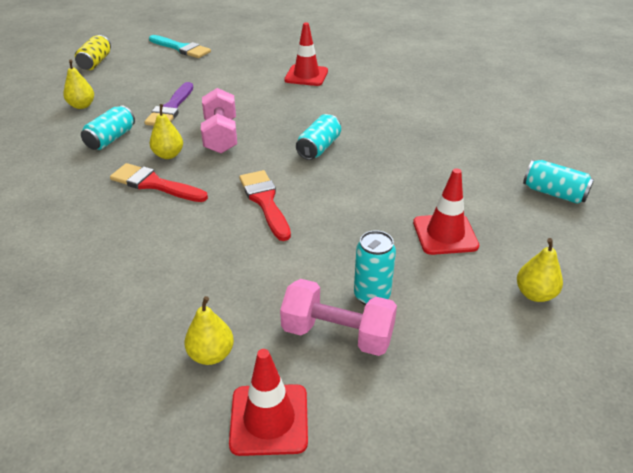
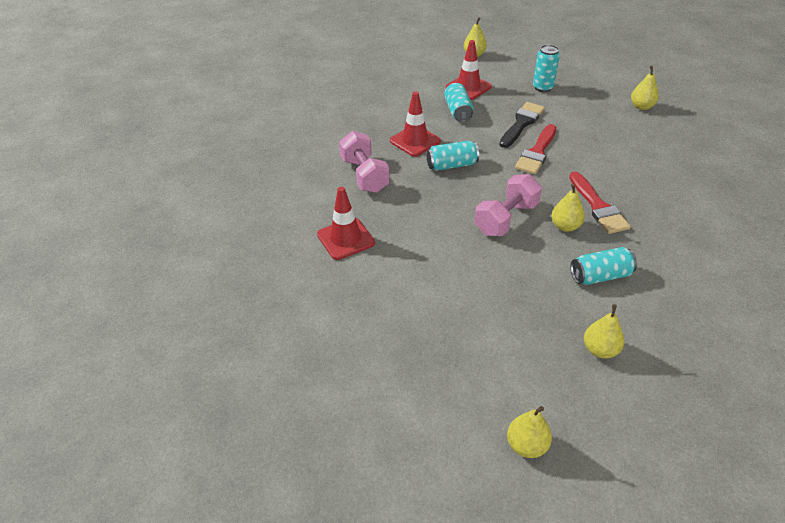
camera: 130 degrees left, 5 degrees up
yellow can [75,35,111,70] -> yellow pear [507,406,552,458]
purple brush [144,82,193,126] -> none
turquoise brush [149,35,211,58] -> none
red traffic cone [229,349,308,456] -> red traffic cone moved to [390,91,441,157]
pink dumbbell [280,279,397,356] -> pink dumbbell moved to [339,131,390,193]
turquoise can [523,160,594,204] -> turquoise can moved to [444,83,473,122]
none -> black brush [499,102,545,148]

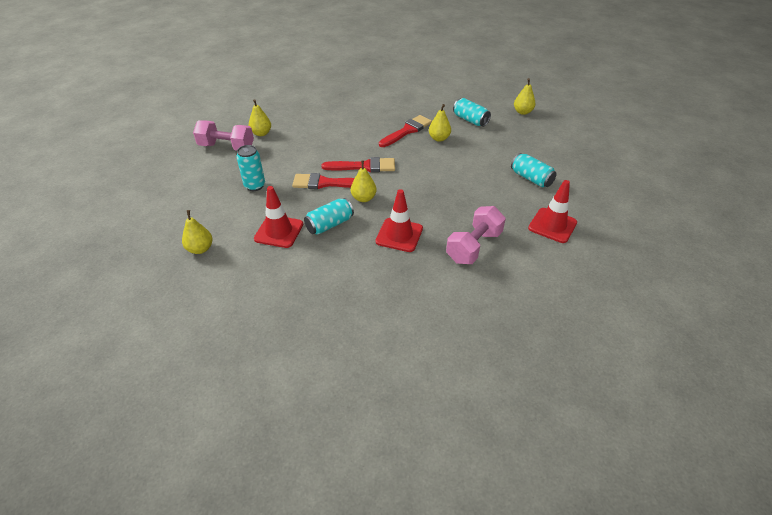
camera: 120 degrees left, 0 degrees up
turquoise can [426,141,479,171] -> turquoise can moved to [511,153,557,187]
pink dumbbell [475,174,542,236] -> pink dumbbell moved to [193,120,254,150]
black brush [499,102,545,148] -> red brush [292,173,355,189]
yellow pear [507,406,552,458] -> yellow pear moved to [351,160,377,202]

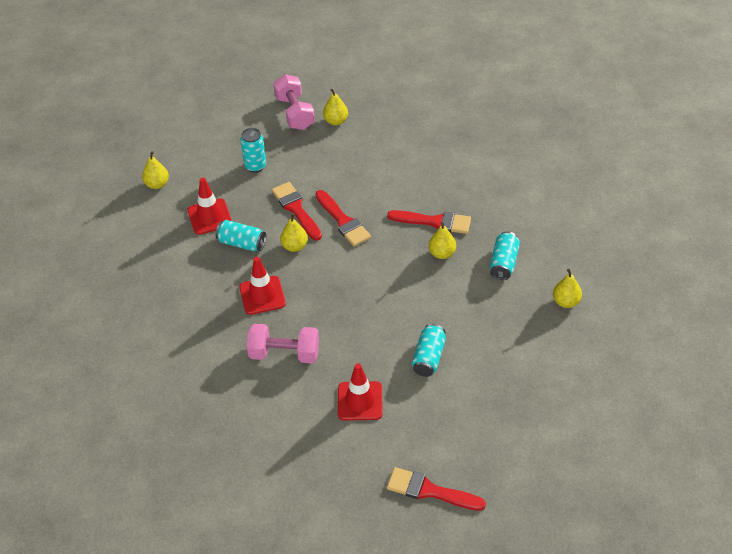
camera: 60 degrees right, 5 degrees up
none -> red brush [387,467,486,511]

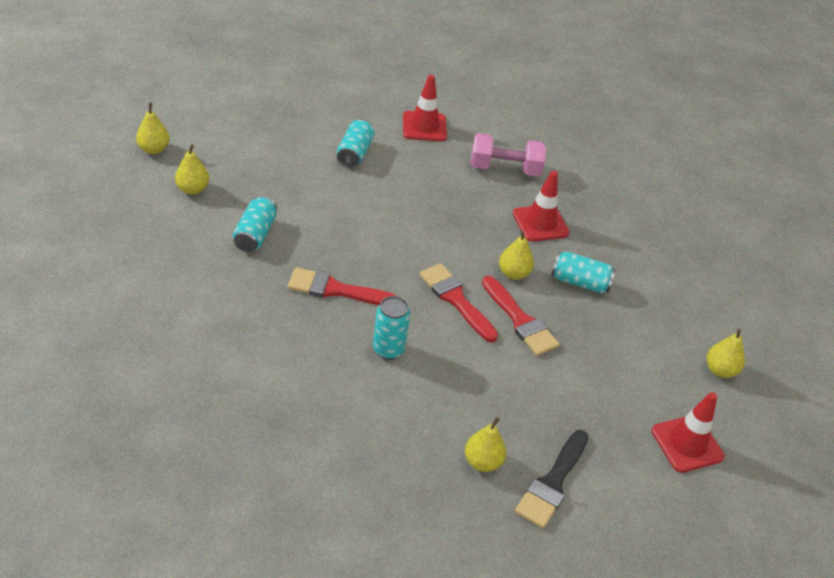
camera: 170 degrees right, 5 degrees down
red traffic cone [187,178,232,235] -> red traffic cone moved to [651,392,725,473]
turquoise can [240,128,266,173] -> turquoise can moved to [373,296,410,360]
pink dumbbell [273,74,315,130] -> black brush [515,430,589,529]
red brush [387,467,486,511] -> none
yellow pear [428,223,456,259] -> yellow pear moved to [136,102,170,154]

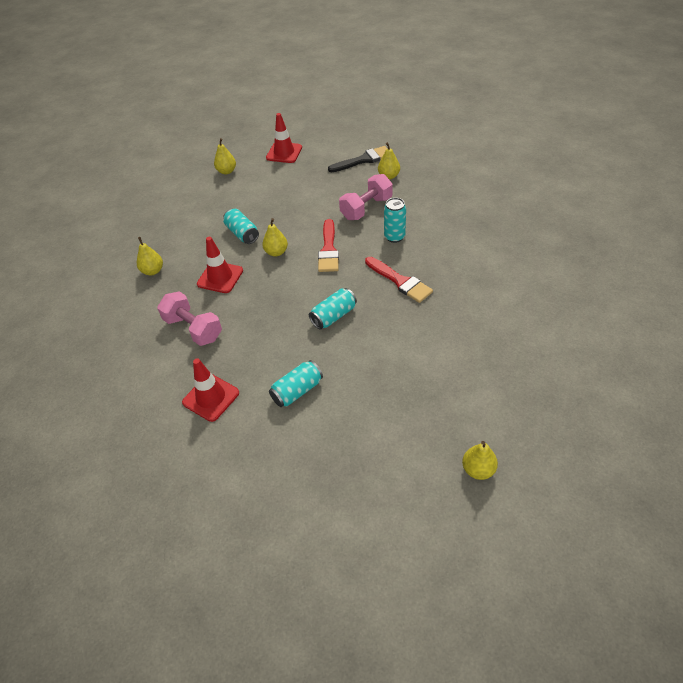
camera: 135 degrees left, 5 degrees up
yellow pear [175,144,209,195] -> yellow pear moved to [137,237,163,275]
turquoise can [233,196,277,252] -> turquoise can moved to [309,288,357,330]
red brush [482,276,560,356] -> none
none -> pink dumbbell [339,174,393,220]

